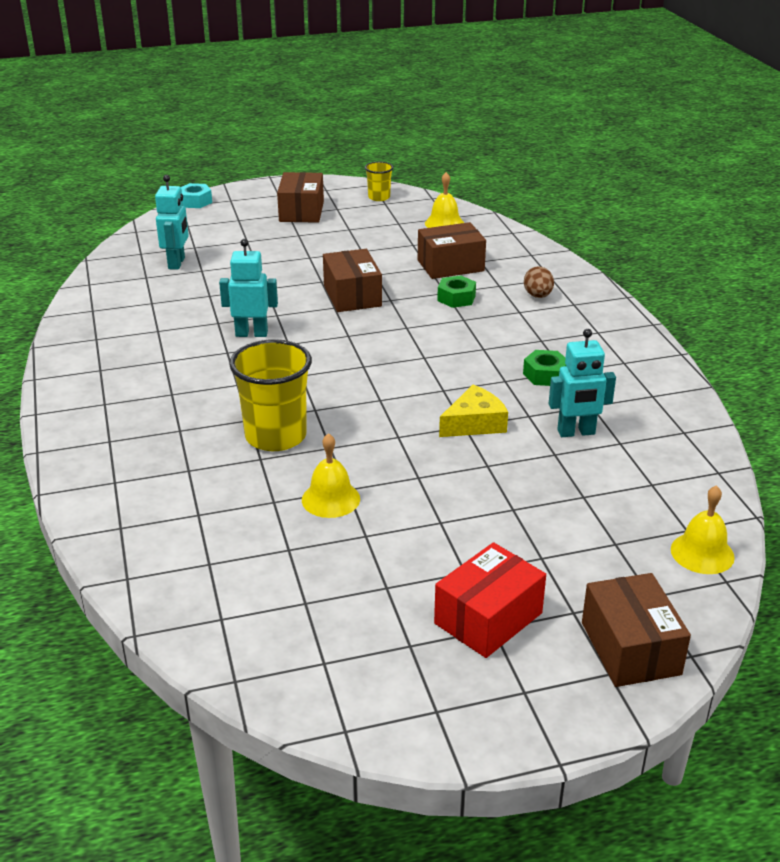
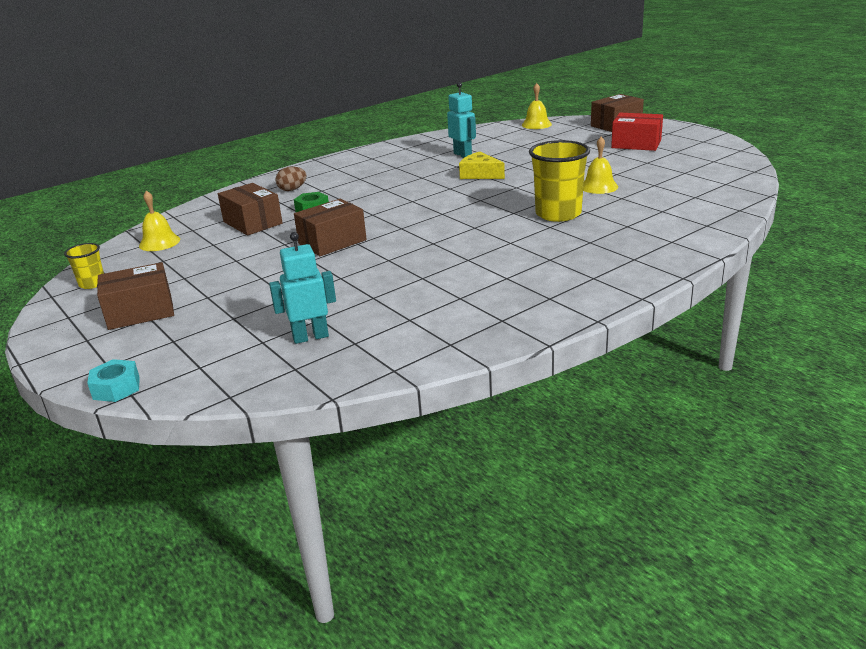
camera: 110 degrees left, 5 degrees down
turquoise robot [219,239,278,337] -> none
green nut [523,350,566,386] -> none

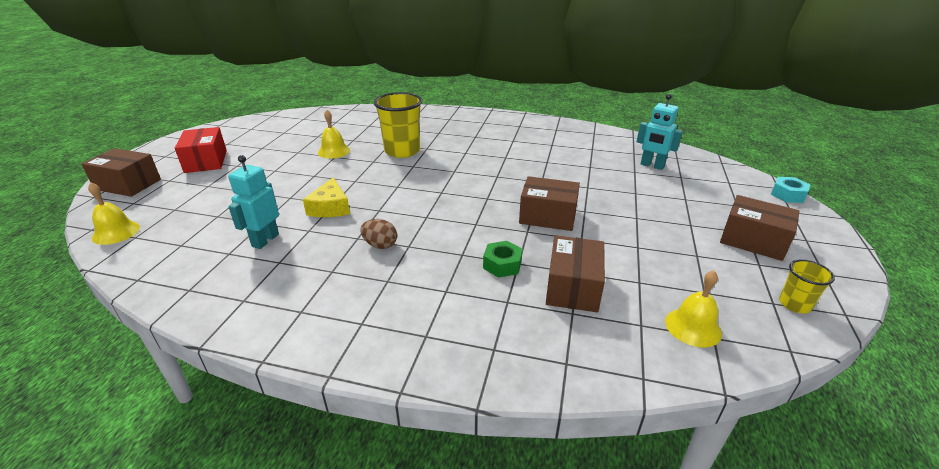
camera: 130 degrees left, 5 degrees up
brown egg [276,166,307,191] -> brown egg moved to [360,219,397,249]

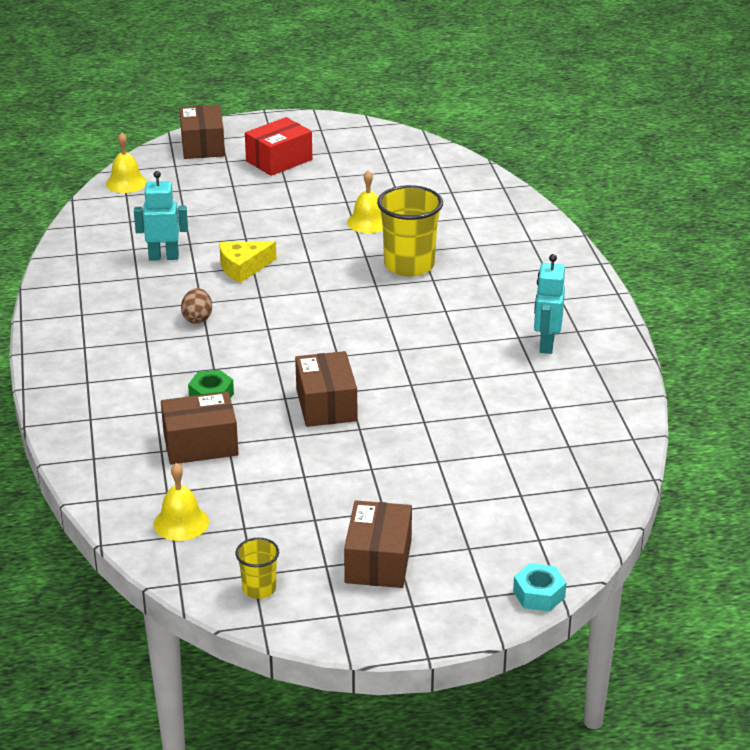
camera: 65 degrees right, 0 degrees up
turquoise robot [636,94,683,170] -> turquoise robot moved to [534,254,565,354]

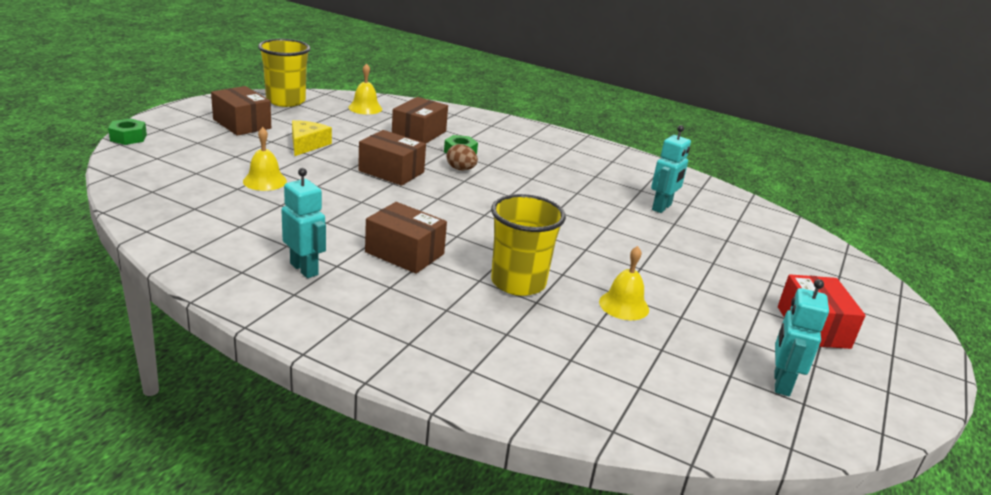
camera: 125 degrees right, 5 degrees down
yellow bell [106,132,147,193] -> yellow bell moved to [243,127,287,191]
brown box [179,105,225,159] -> brown box moved to [365,202,447,274]
brown egg [181,288,212,324] -> brown egg moved to [447,144,478,171]
yellow cheese [219,241,277,283] -> yellow cheese moved to [292,120,332,156]
yellow cup [235,538,279,599] -> yellow cup [258,39,311,107], size x1.94
turquoise nut [513,563,566,612] -> green nut [108,118,147,145]
none -> turquoise robot [774,279,829,396]

